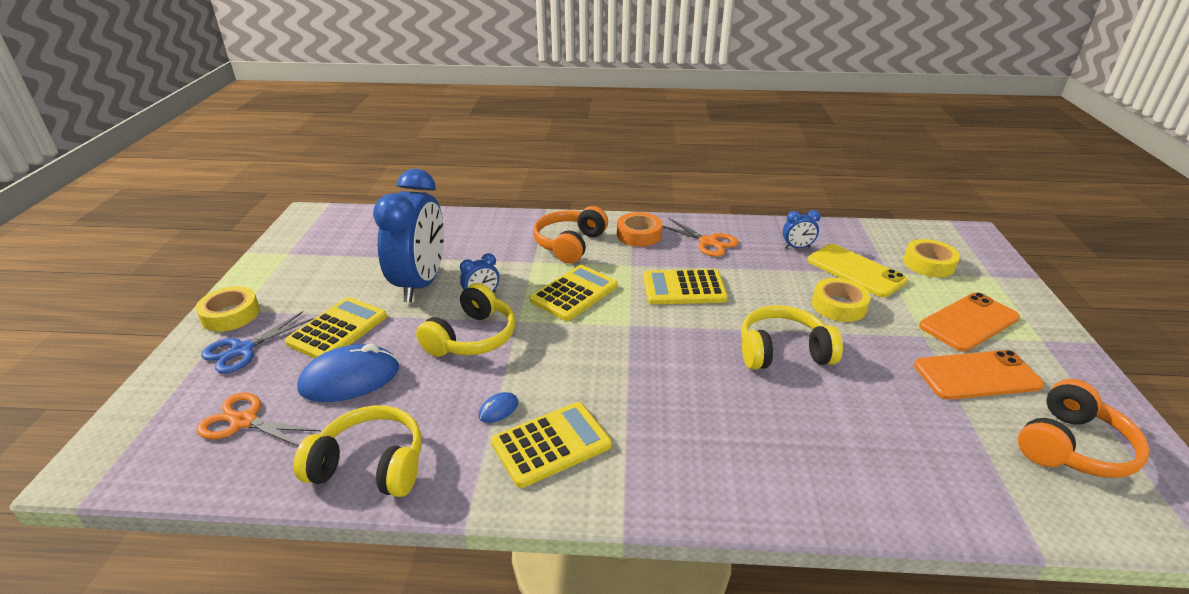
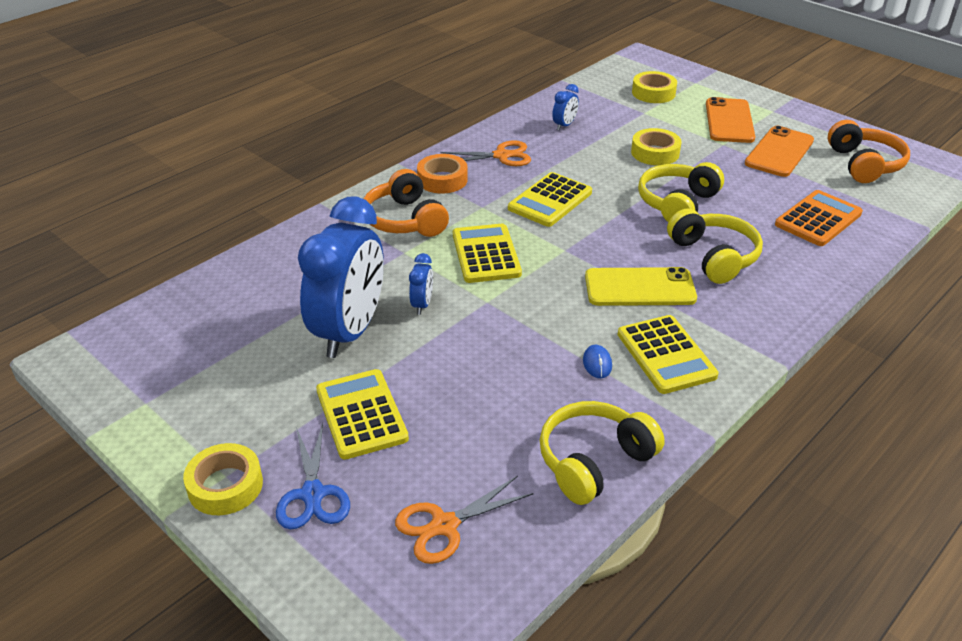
camera: 50 degrees left, 5 degrees up
blue mouse [297,344,399,402] -> none
blue clock [373,169,444,302] -> blue clock turned 60 degrees clockwise [298,196,384,358]
yellow headphones [416,283,515,357] -> yellow headphones moved to [667,208,763,284]
yellow calculator [491,402,612,488] -> yellow calculator turned 150 degrees clockwise [618,315,719,394]
yellow phone [807,244,908,297] -> yellow phone moved to [585,267,697,306]
none -> orange calculator [775,190,863,246]

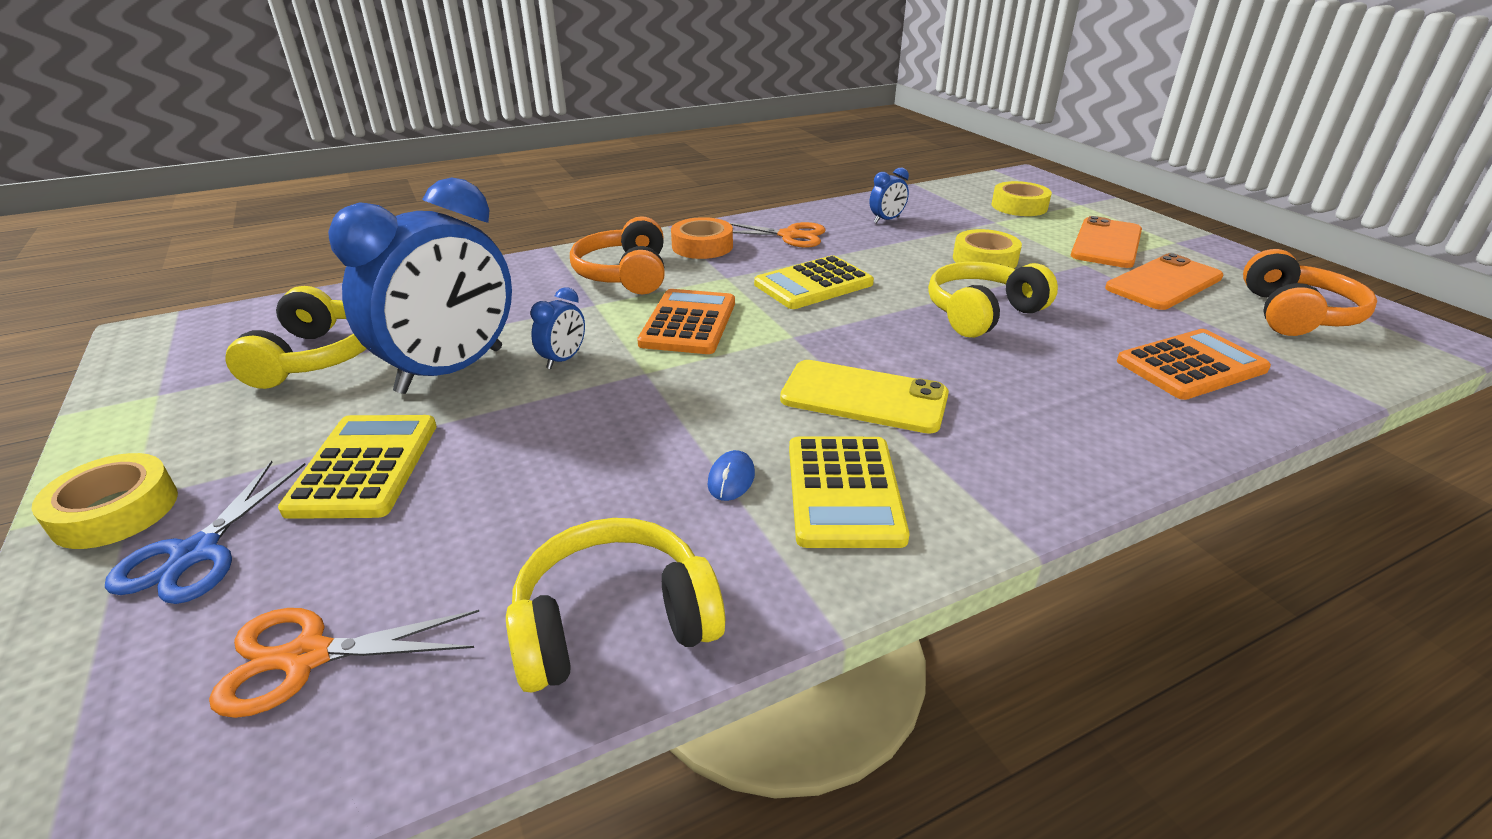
camera: 20 degrees right, 5 degrees down
yellow calculator [453,224,522,283] -> orange calculator [637,289,735,354]
yellow headphones [667,208,763,284] -> yellow headphones moved to [225,286,367,389]

